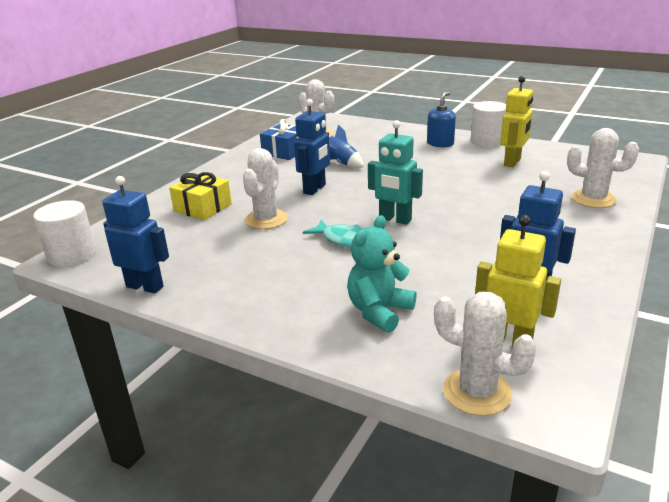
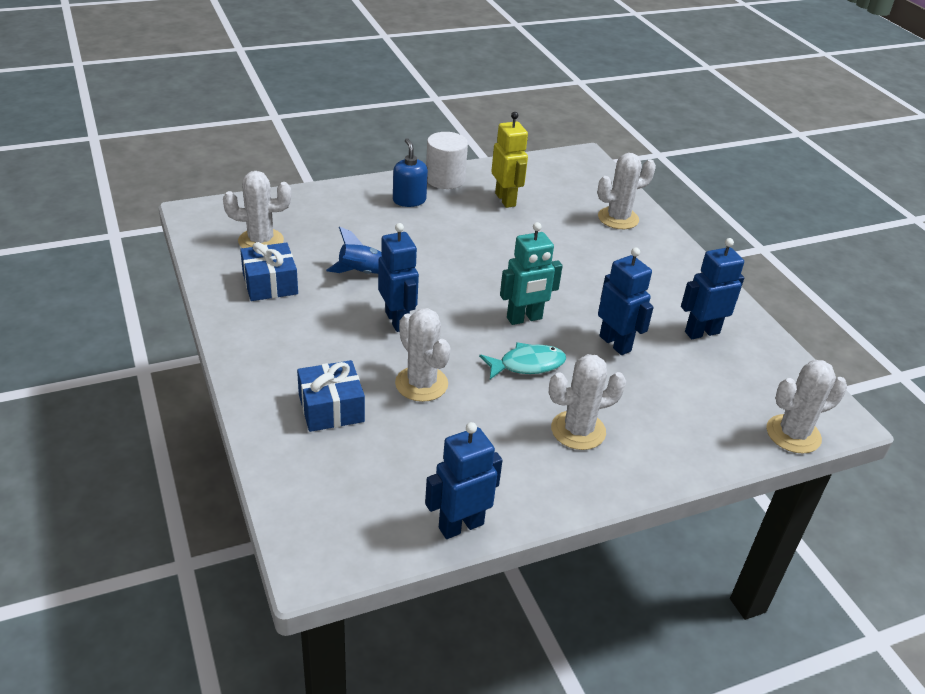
camera: 55 degrees left, 10 degrees up
white cylinder [33,200,96,267] -> none
yellow gift [169,172,232,220] -> blue gift [297,360,365,432]
turquoise teddy bear [347,215,417,333] -> none
yellow robot [475,215,561,348] -> none
none -> white cactus [549,354,626,450]
none -> blue robot [598,247,654,355]

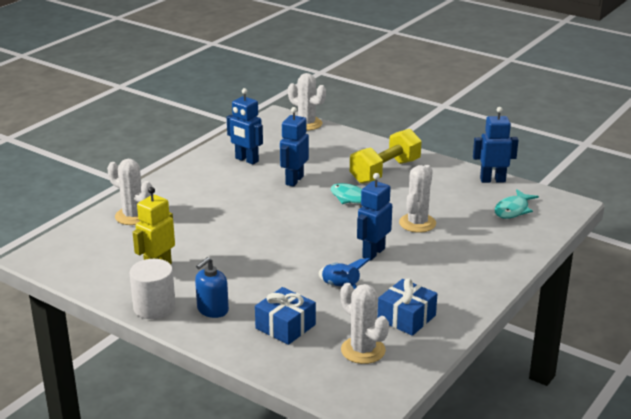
camera: 120 degrees left, 10 degrees down
blue gift [297,360,365,432] -> blue gift moved to [255,287,316,345]
blue robot [425,422,503,539] -> blue robot turned 150 degrees clockwise [473,107,518,183]
turquoise robot [500,222,563,325] -> none
white cactus [549,354,626,450] -> yellow dumbbell [350,129,422,184]
none -> turquoise fish [494,189,539,219]

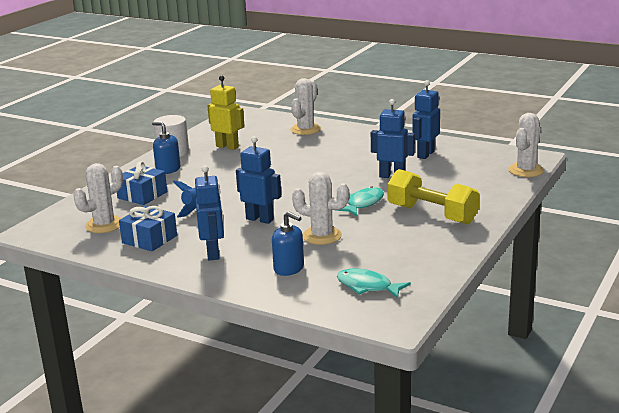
camera: 85 degrees right, 5 degrees down
blue robot [473,107,518,183] -> blue robot moved to [195,165,224,260]
none -> blue soap dispenser [272,211,304,276]

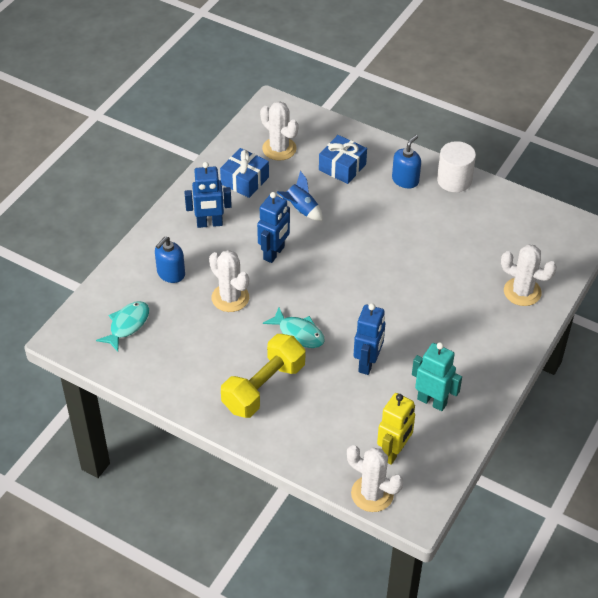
camera: 90 degrees right, 25 degrees up
yellow robot [207,75,245,150] -> yellow robot moved to [377,393,415,465]
white cactus [292,172,349,245] -> white cactus turned 60 degrees counterclockwise [209,250,249,312]
blue robot [412,80,440,159] -> turquoise robot [412,342,462,411]

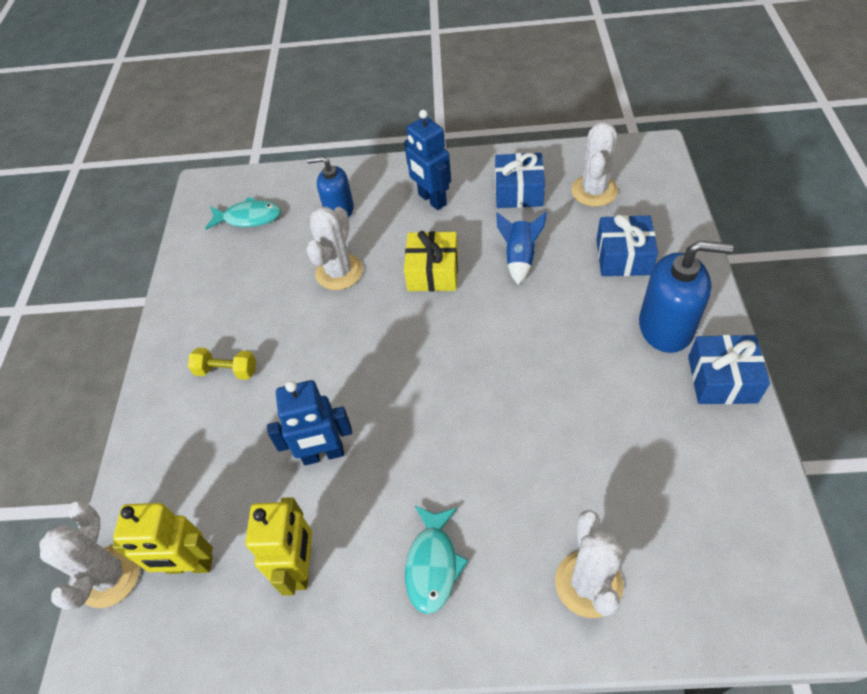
camera: 65 degrees right, 5 degrees up
yellow dumbbell [221,334,306,418] -> yellow dumbbell [188,348,256,380], size x0.50
blue robot [257,192,290,263] -> yellow gift [404,231,458,291]
turquoise fish [263,307,325,348] -> turquoise fish moved to [405,506,468,614]
blue soap dispenser [392,135,421,188] -> blue soap dispenser [639,240,733,353], size x1.52
turquoise robot [412,342,462,411] -> yellow robot [245,497,312,596]
white cylinder [437,141,476,192] -> blue gift [688,335,770,404]

